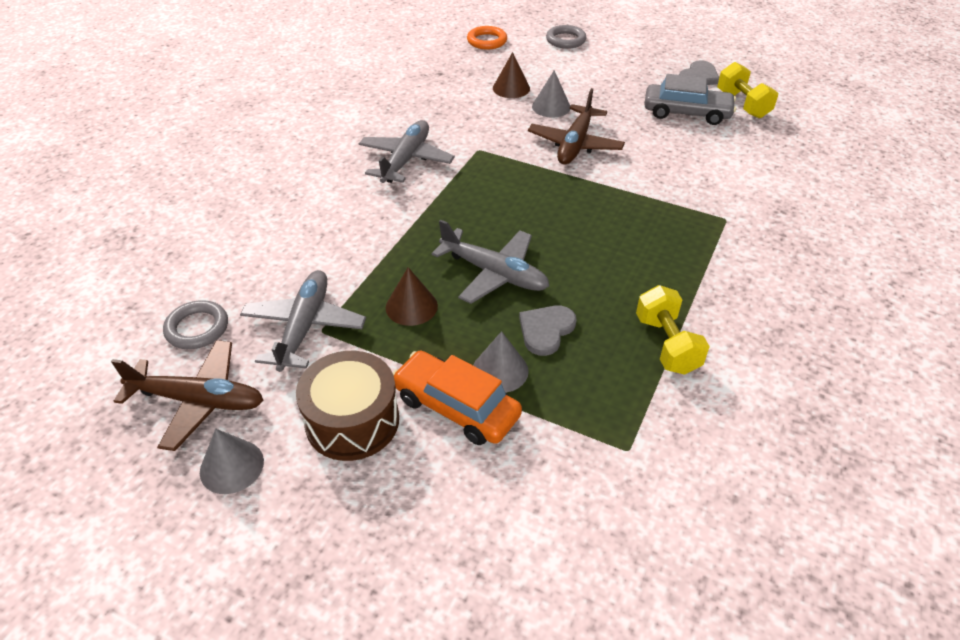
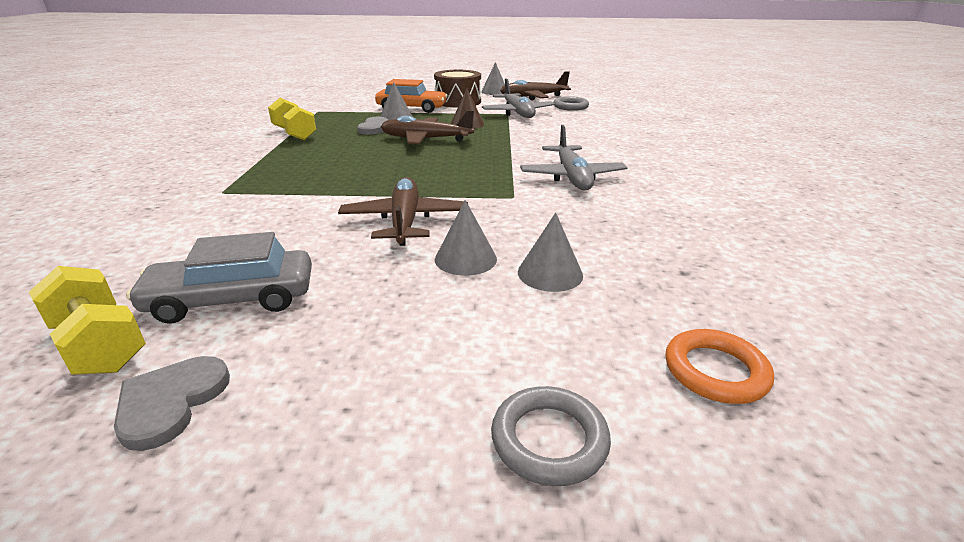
camera: 155 degrees right, 15 degrees down
grey plane [431,219,549,304] -> brown plane [381,110,474,144]
brown cone [493,52,530,98] -> grey cone [518,213,583,292]

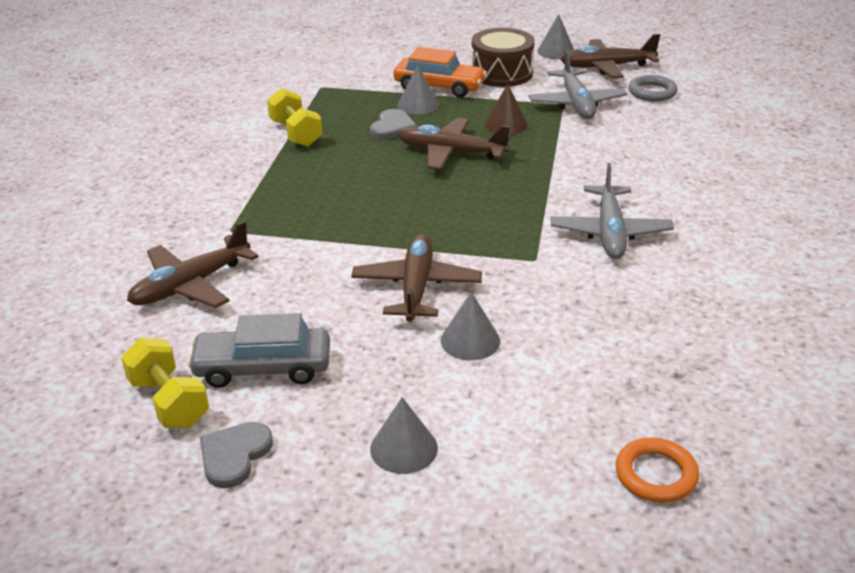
camera: 10 degrees right, 5 degrees up
grey ring [491,386,611,486] -> none
grey cone [518,213,583,292] -> grey cone moved to [370,397,438,474]
none -> brown plane [127,221,259,308]

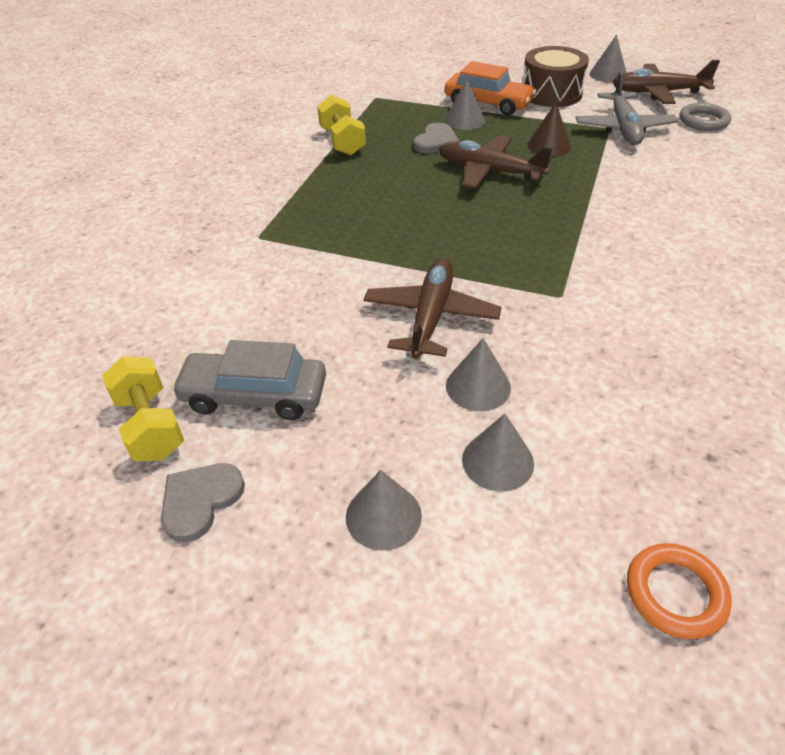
camera: 10 degrees right, 10 degrees up
brown plane [127,221,259,308] -> none
grey plane [551,163,674,259] -> none
none -> grey cone [462,414,534,492]

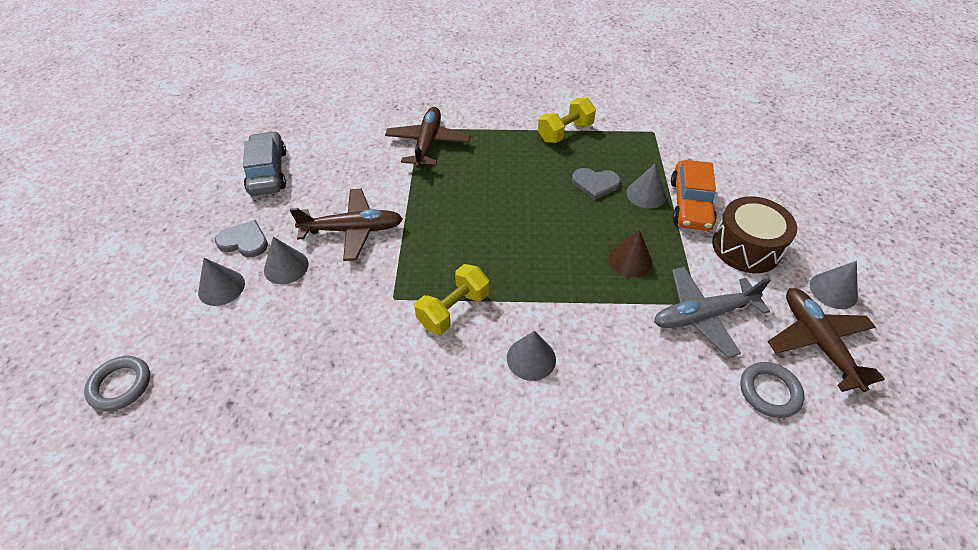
camera: 70 degrees right, 5 degrees up
yellow dumbbell [102,356,184,461] -> yellow dumbbell moved to [414,264,489,335]
grey heart [161,463,245,542] -> grey heart moved to [215,220,268,257]
grey cone [346,470,422,551] -> grey cone moved to [507,331,556,381]
brown plane [439,135,552,189] -> brown plane moved to [385,107,470,168]
orange ring [627,543,732,639] -> grey ring [84,356,150,411]

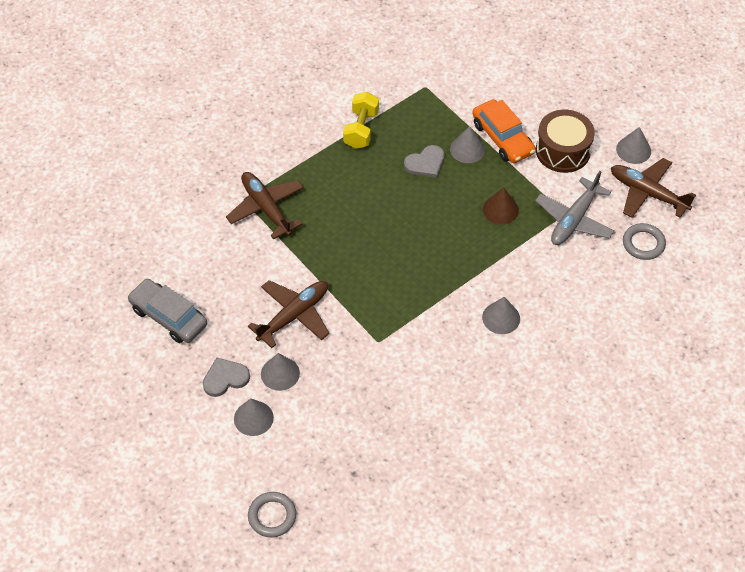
camera: 40 degrees left, 5 degrees up
yellow dumbbell [414,264,489,335] -> none

